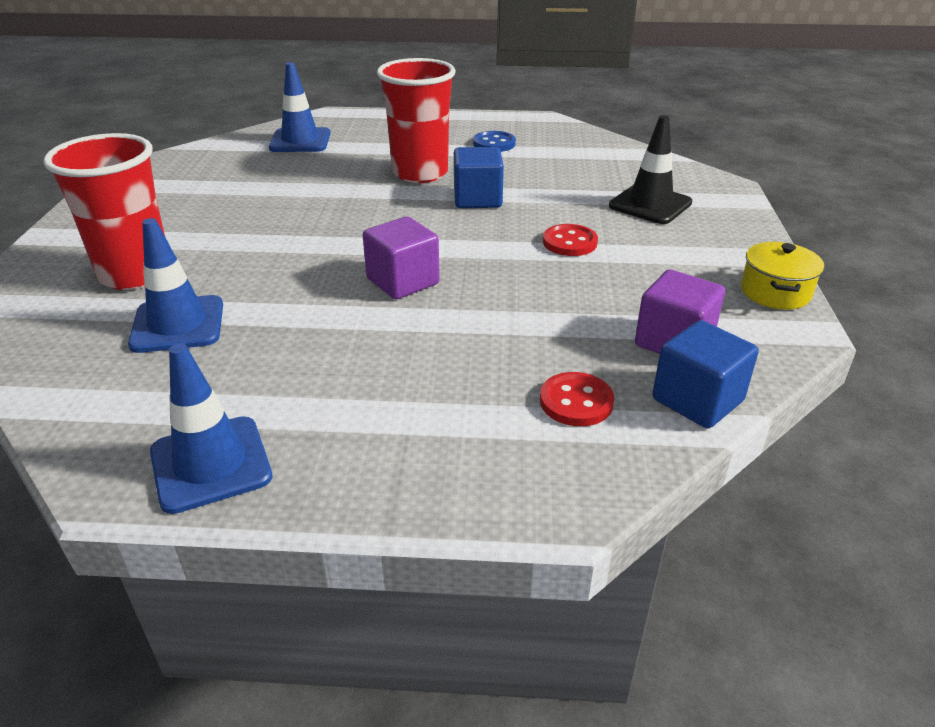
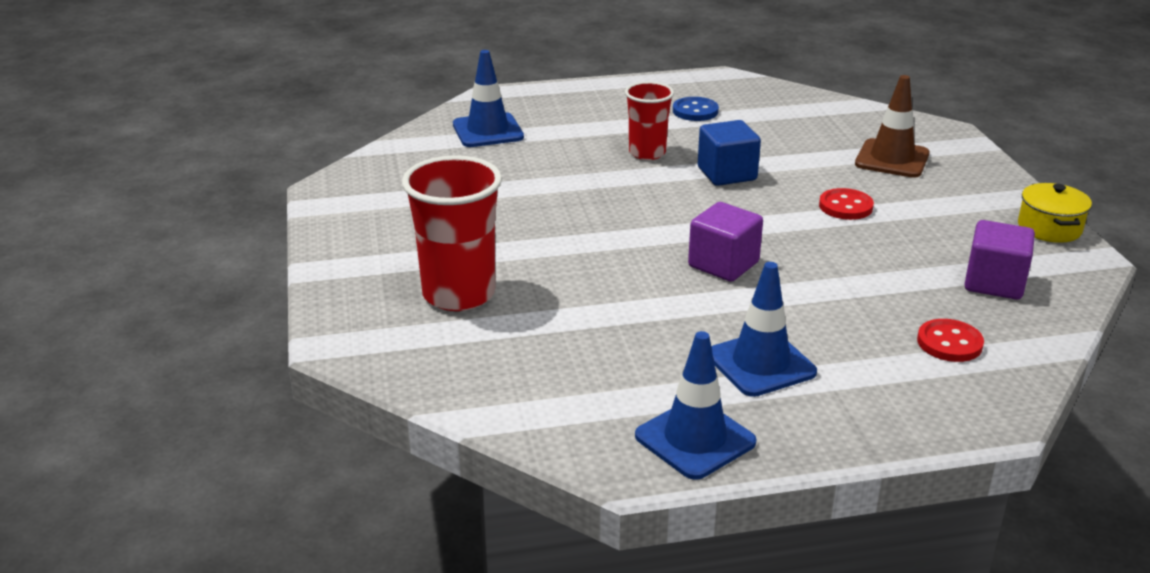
camera: 15 degrees left, 5 degrees down
blue traffic cone [128,218,223,353] -> blue traffic cone moved to [711,262,817,397]
red cup [377,58,456,183] -> red cup [625,81,674,160], size x0.62
black traffic cone [609,115,692,224] -> brown traffic cone [855,75,929,178]
blue cube [652,320,759,429] -> none

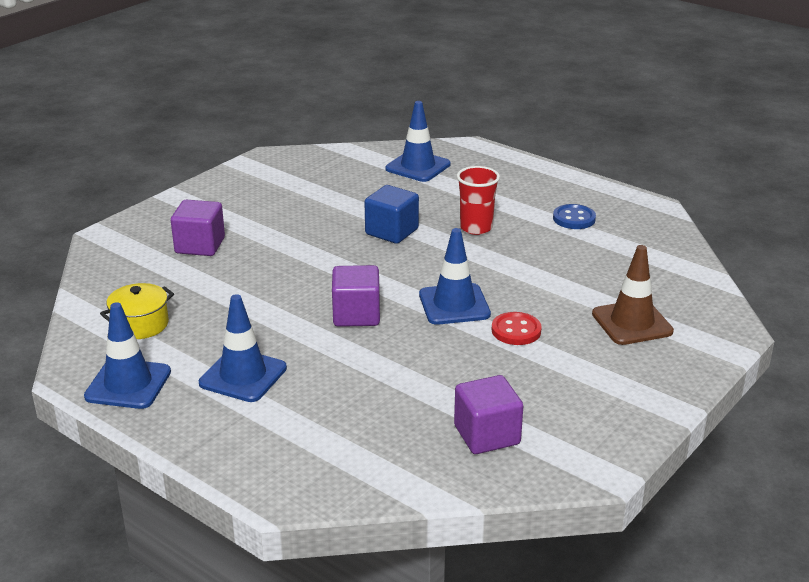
camera: 50 degrees right, 0 degrees up
red cup [402,155,502,311] -> purple cube [171,200,225,256]
blue cube [698,120,761,186] -> blue cube moved to [364,185,419,244]
red button [917,319,984,362] -> none
yellow pot [1018,183,1092,243] -> yellow pot moved to [100,283,174,339]
none -> blue traffic cone [419,228,491,325]

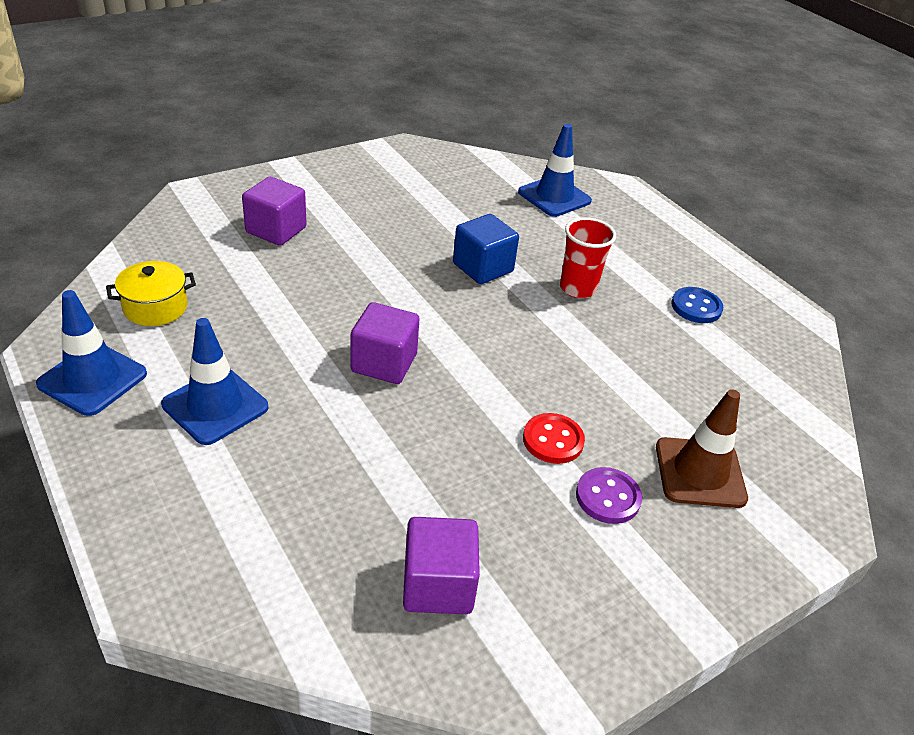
camera: 15 degrees right, 10 degrees up
blue traffic cone [419,228,491,325] -> none
none -> purple button [576,467,642,524]

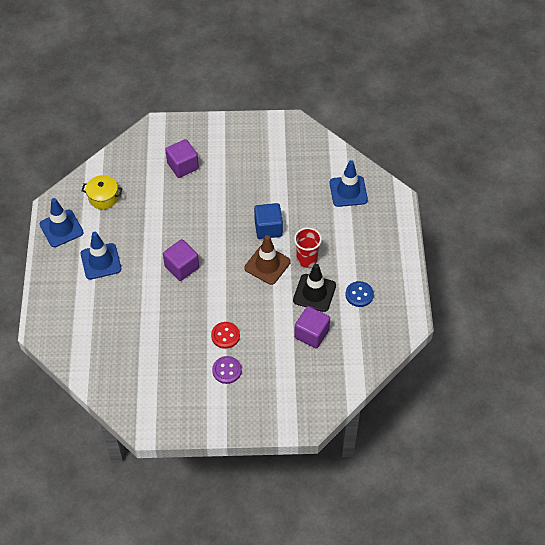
camera: 35 degrees right, 15 degrees up
purple cube [403,517,480,614] -> purple cube moved to [294,306,330,349]
brown traffic cone [656,389,748,508] -> brown traffic cone moved to [244,235,291,285]
none -> black traffic cone [293,264,336,312]

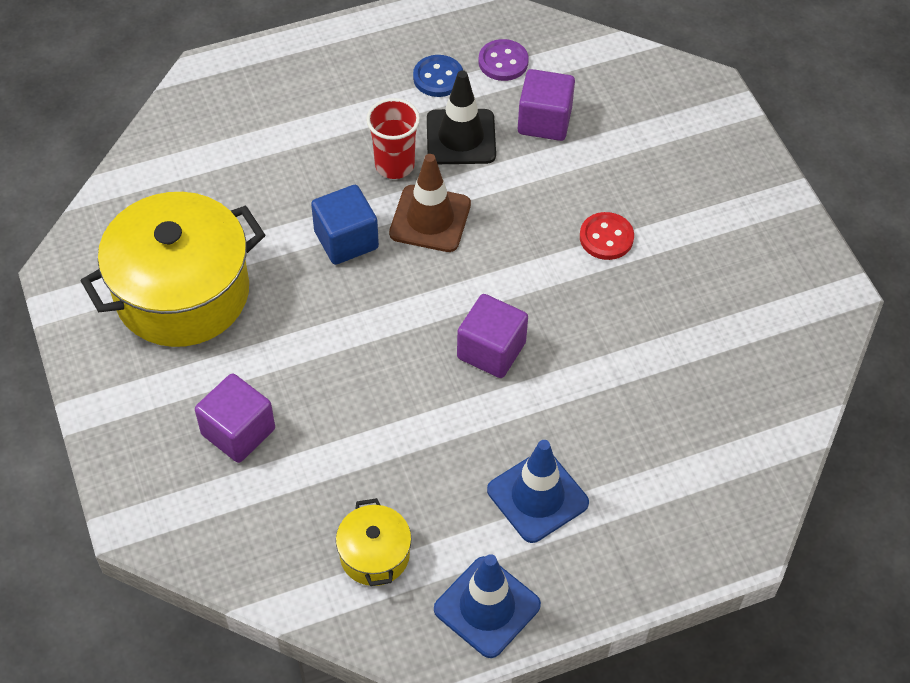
camera: 110 degrees left, 0 degrees up
purple button [212,356,242,384] -> purple button moved to [479,39,529,81]
blue traffic cone [330,160,368,207] -> none
none -> yellow pot [81,192,265,347]

